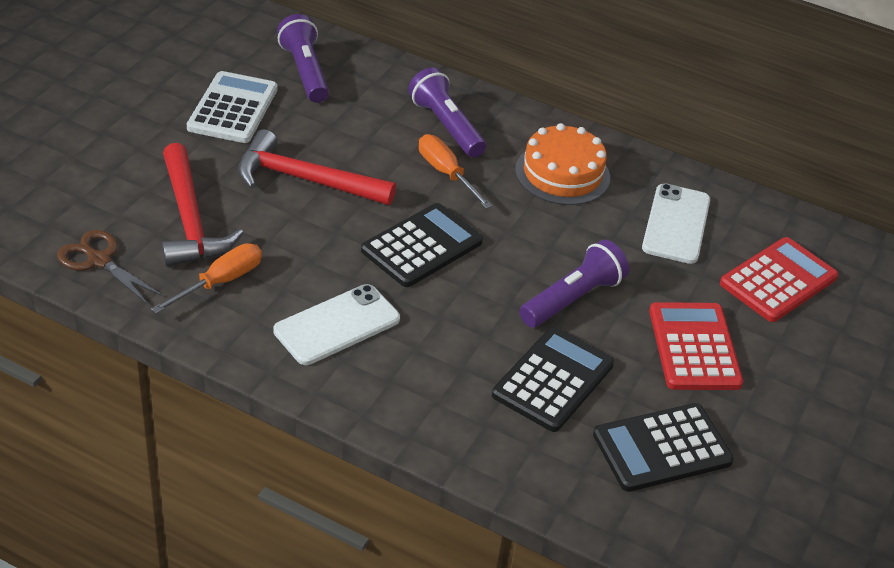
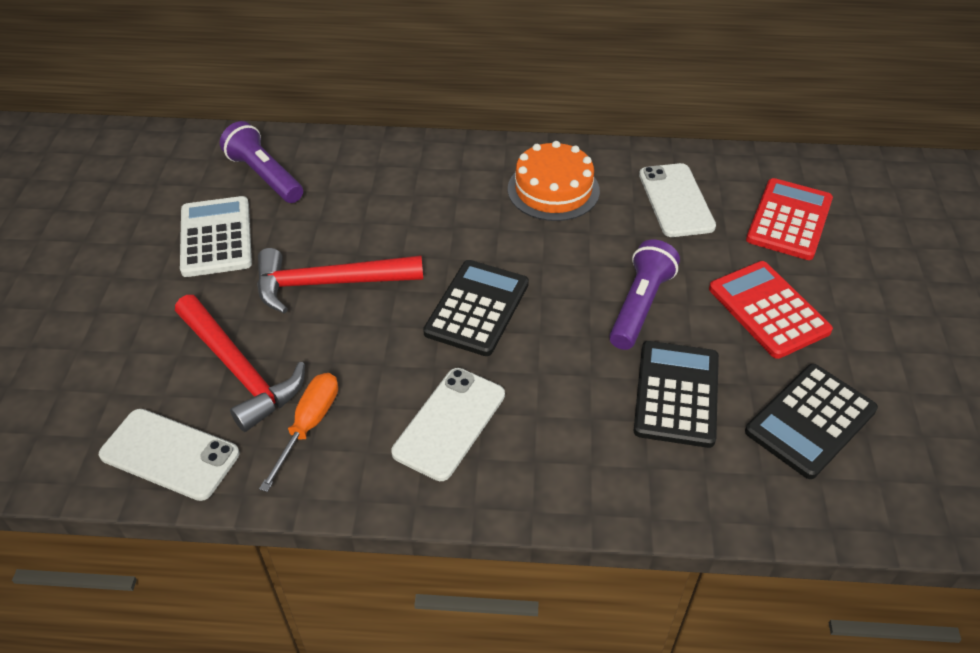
camera: 20 degrees left, 5 degrees up
brown scissors [57,230,164,305] -> white phone [99,409,239,501]
purple flashlight [408,67,486,158] -> none
orange screwdriver [419,134,492,209] -> none

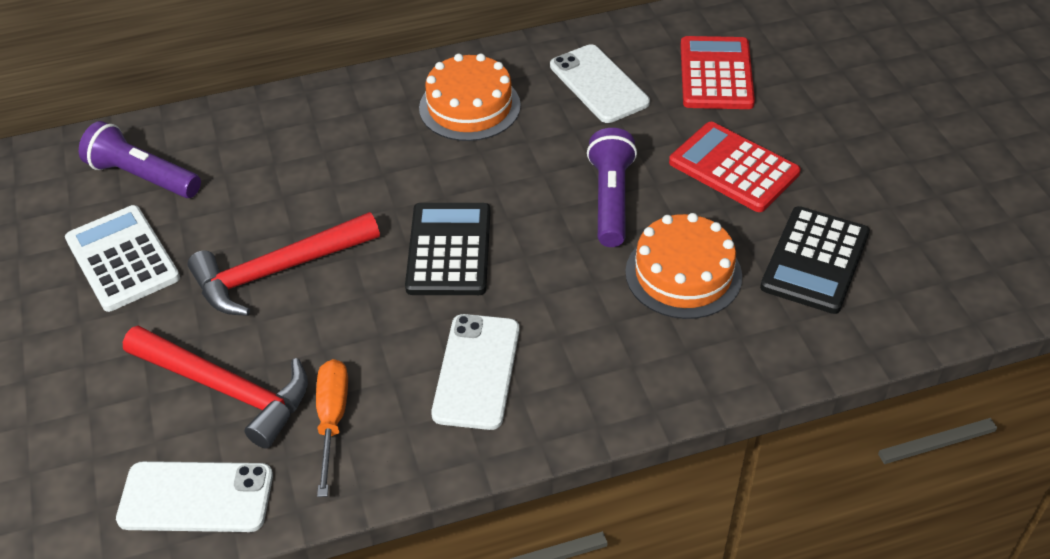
camera: 20 degrees left, 0 degrees up
black calculator [634,341,719,448] -> orange cake [625,213,742,319]

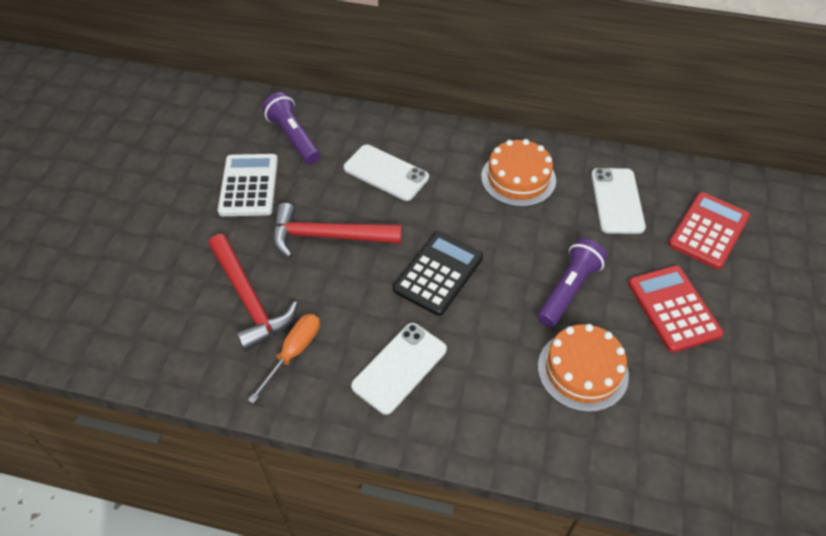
camera: 30 degrees right, 5 degrees up
white phone [116,461,273,532] -> white phone moved to [344,144,429,201]
black calculator [760,206,870,314] -> none

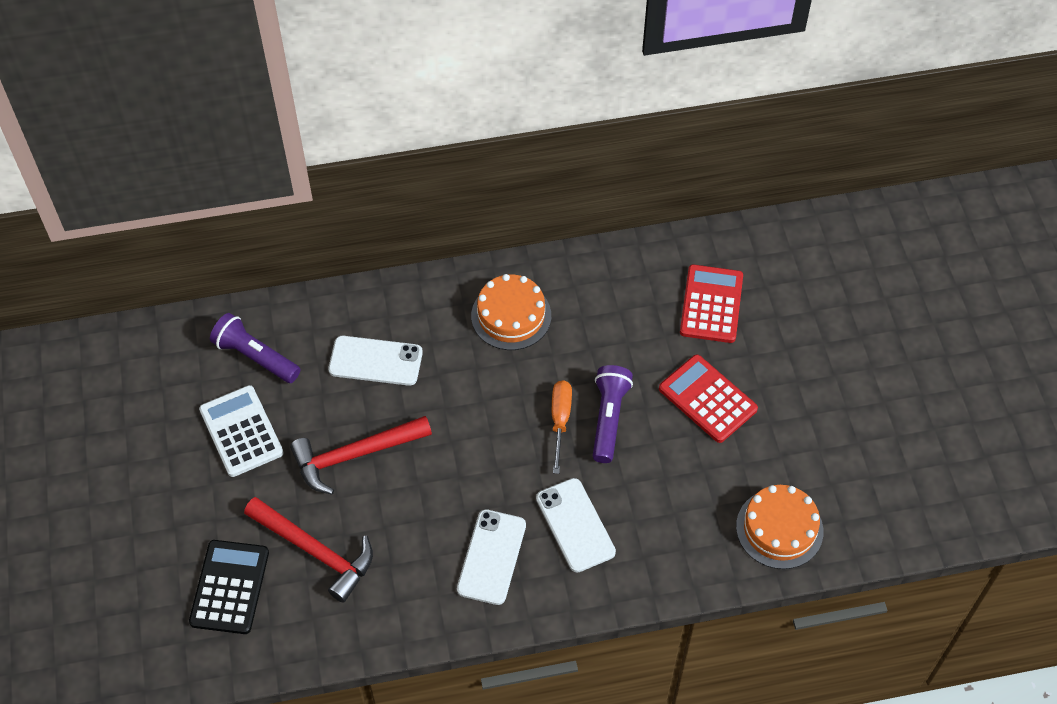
camera: 25 degrees left, 5 degrees up
orange screwdriver [248,314,320,404] -> orange screwdriver moved to [552,380,572,474]
black calculator [393,232,483,316] -> black calculator moved to [189,540,269,634]
orange cake [538,324,629,412] -> orange cake moved to [736,485,823,569]
white phone [591,168,646,234] -> white phone moved to [536,478,616,572]

